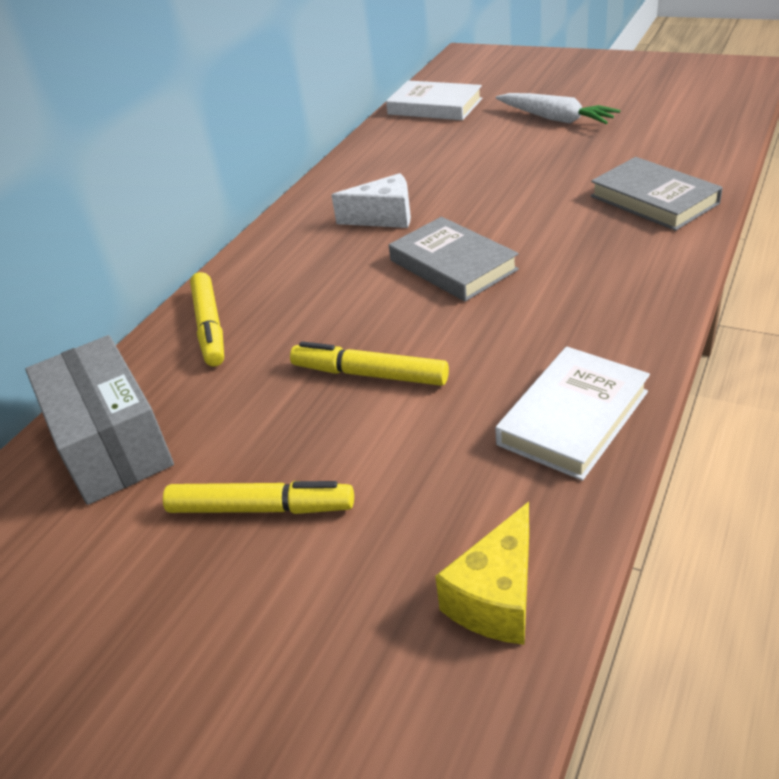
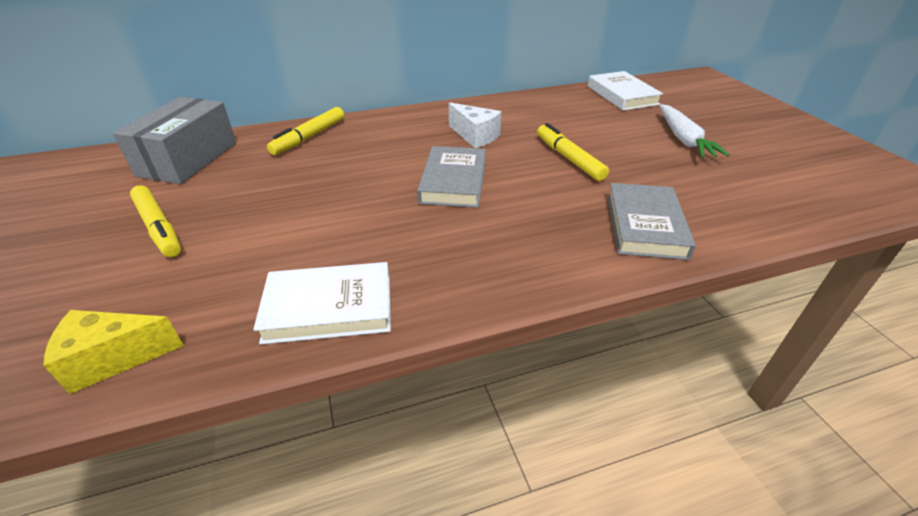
camera: 40 degrees right, 0 degrees up
yellow marker [290,341,449,386] -> yellow marker moved to [537,123,609,181]

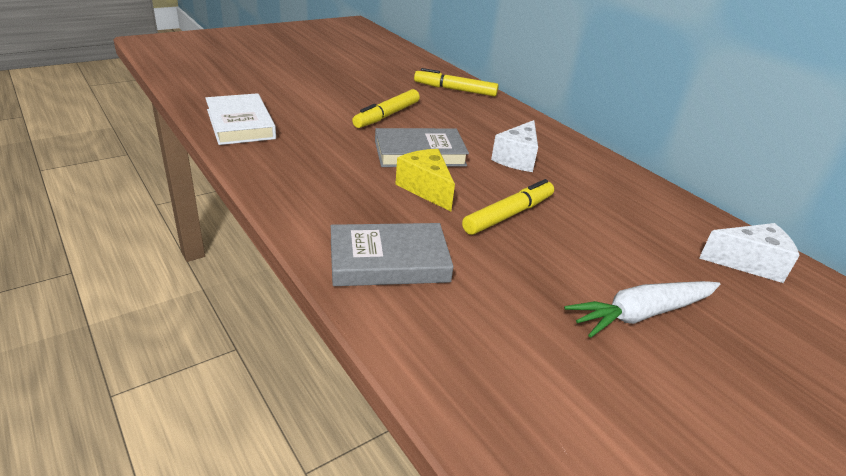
camera: 70 degrees right, 5 degrees down
yellow cheese [43,310,184,394] -> yellow cheese moved to [395,149,455,212]
grey box [113,97,236,184] -> none
yellow marker [130,185,181,257] -> yellow marker moved to [352,89,420,128]
white book [588,71,663,110] -> white cheese [699,223,800,283]

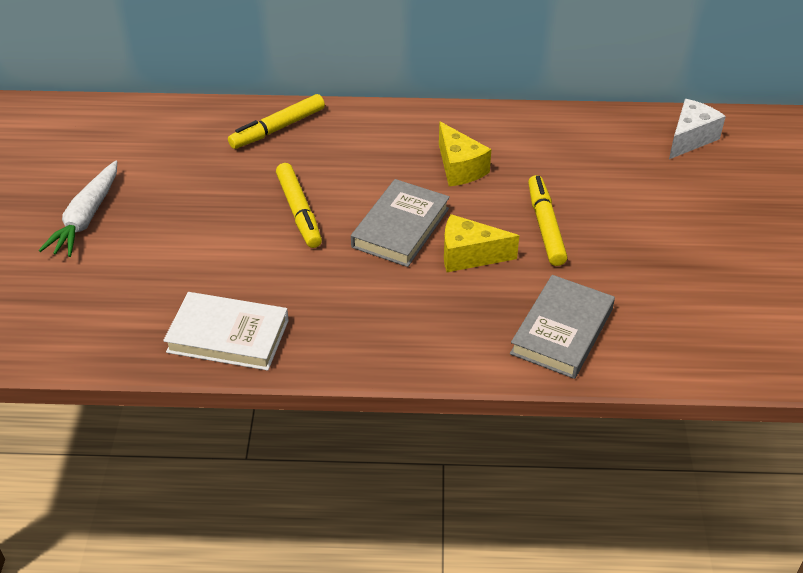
camera: 50 degrees left, 10 degrees up
white cheese [491,120,538,172] -> yellow cheese [439,121,491,186]
white carrot [564,281,720,338] -> white carrot moved to [39,160,117,257]

